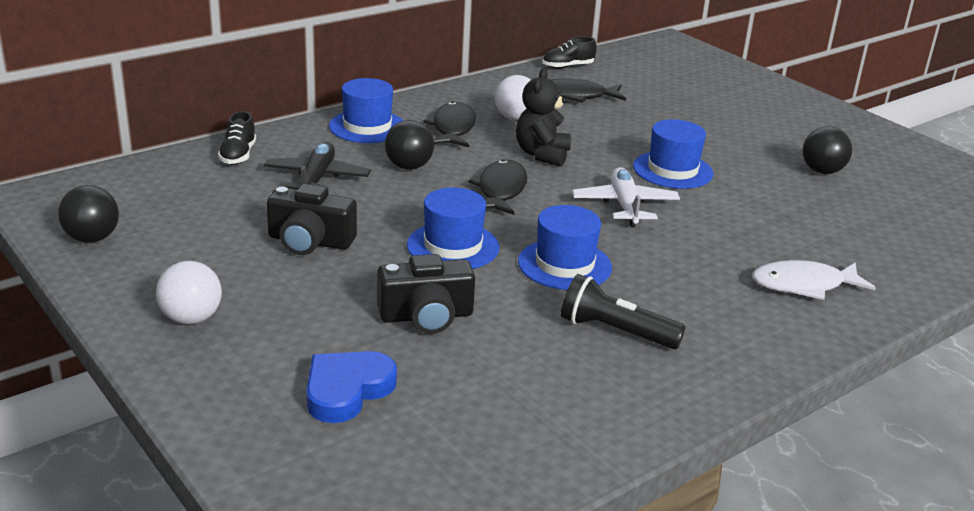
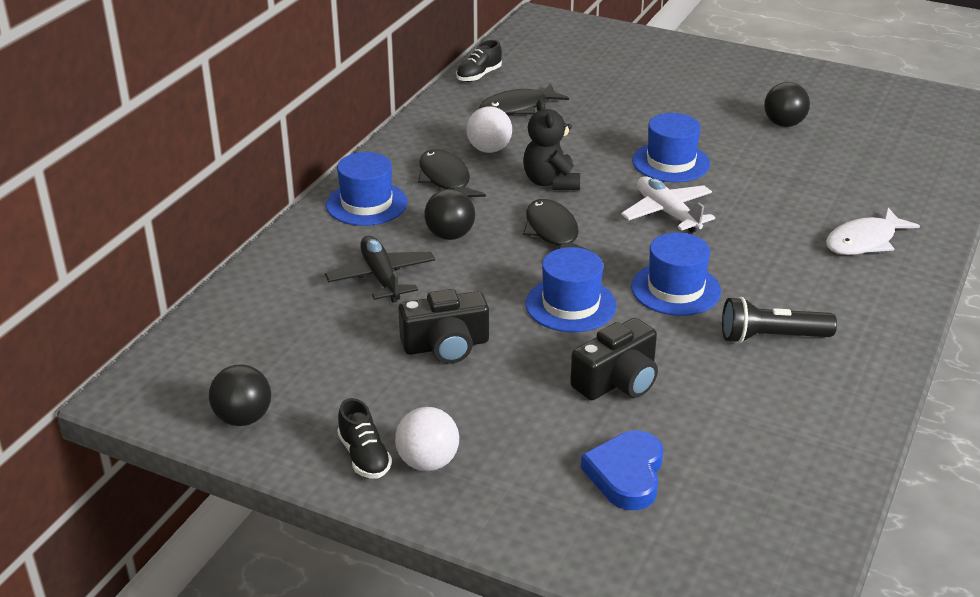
camera: 25 degrees left, 5 degrees up
black shoe [218,111,256,165] -> black shoe moved to [337,398,392,479]

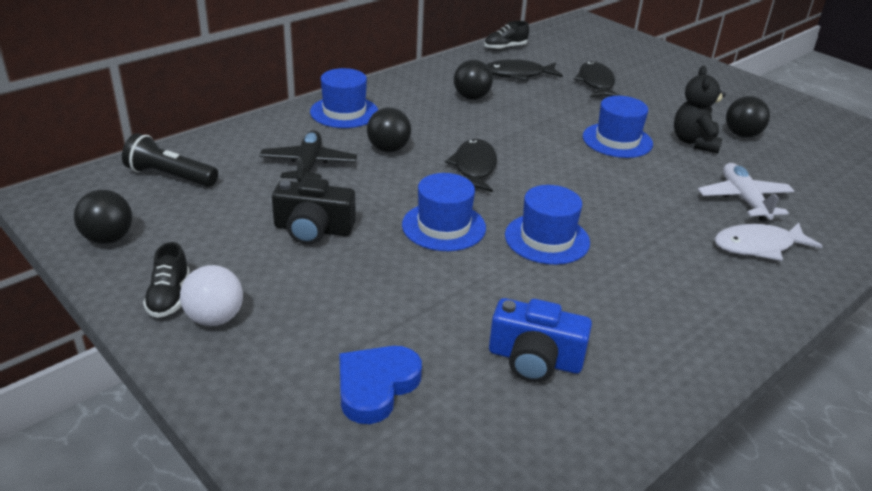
camera: 20 degrees right, 0 degrees up
black fish [418,149,486,197] -> black fish moved to [574,61,621,98]
white ball [466,106,512,153] -> black ball [454,60,493,100]
black teddy bear [523,99,580,190] -> black teddy bear moved to [674,66,726,153]
black camera [570,318,658,400] -> none
white plane [621,176,715,233] -> white plane moved to [698,163,794,222]
black flashlight [722,297,837,343] -> black flashlight moved to [122,133,218,187]
none -> blue camera [489,298,592,382]

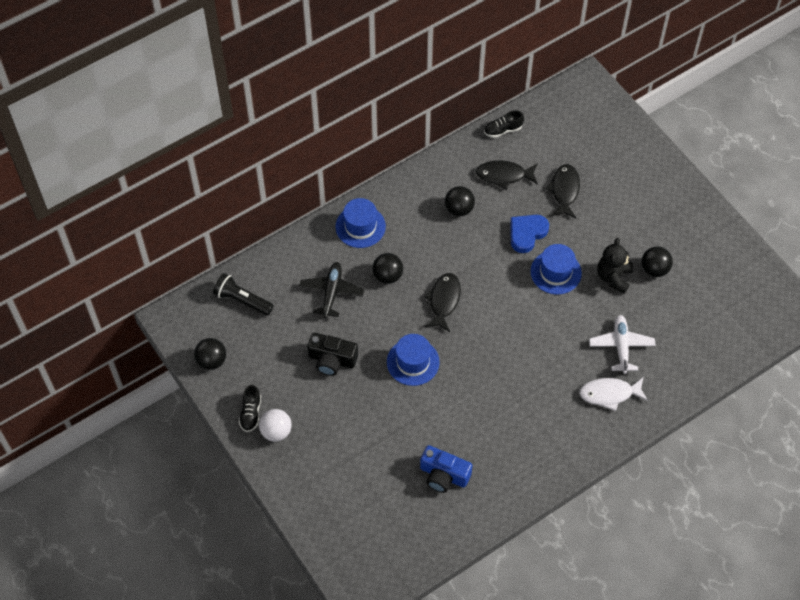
camera: 10 degrees right, 25 degrees up
blue heart [339,346,422,424] -> blue heart moved to [510,215,549,253]
blue hat [505,185,590,265] -> none

